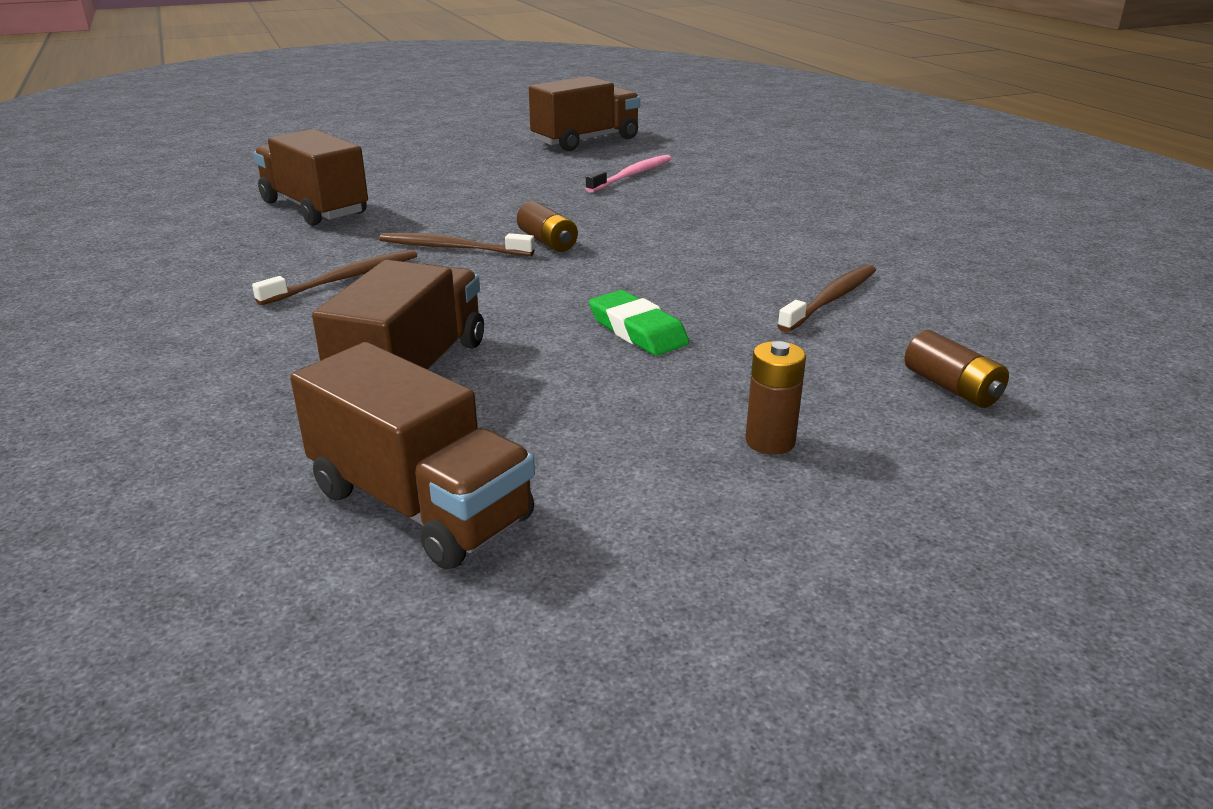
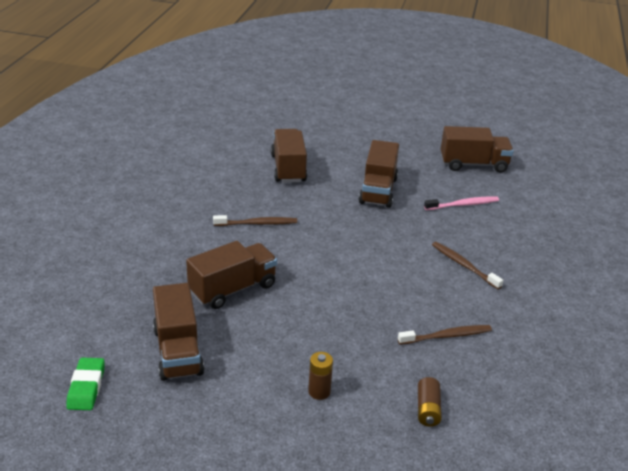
camera: 35 degrees right, 5 degrees up
brown toothbrush [379,233,535,256] -> brown toothbrush moved to [432,242,503,289]
brown battery [517,201,578,252] -> none
green eraser [589,290,689,356] -> green eraser moved to [66,358,105,410]
none -> brown truck [359,140,399,208]

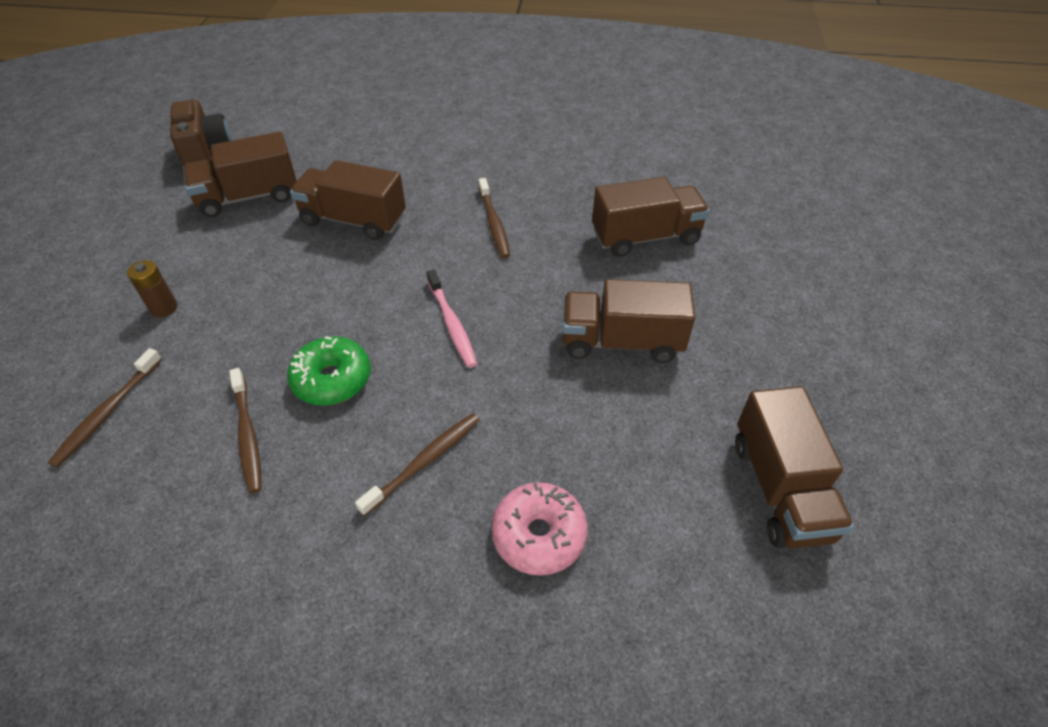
camera: 85 degrees right, 15 degrees up
green eraser [66,358,105,410] -> brown camera [170,99,232,167]
brown truck [186,241,277,309] -> brown truck turned 150 degrees clockwise [290,160,406,240]
brown battery [418,377,442,427] -> brown toothbrush [48,348,162,467]
pink toothbrush [424,197,499,210] -> pink toothbrush moved to [426,269,477,368]
none -> green donut [287,336,371,406]
none -> pink donut [491,482,588,576]

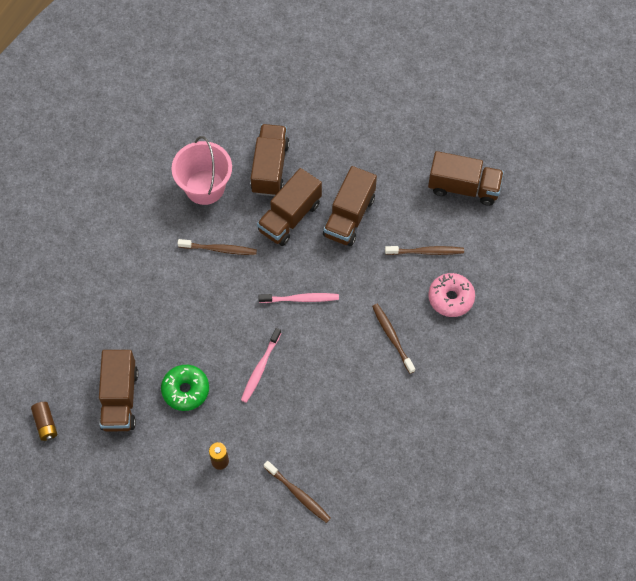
camera: 70 degrees left, 15 degrees up
brown camera [170,99,232,167] -> brown battery [31,402,57,441]
brown toothbrush [229,368,261,494] -> brown toothbrush moved to [385,246,464,255]
green donut [287,336,371,406] -> green donut moved to [161,365,209,411]
brown truck [290,160,406,240] -> brown truck moved to [257,168,322,246]
none -> pink bucket [171,136,232,205]
none -> pink toothbrush [241,328,281,403]

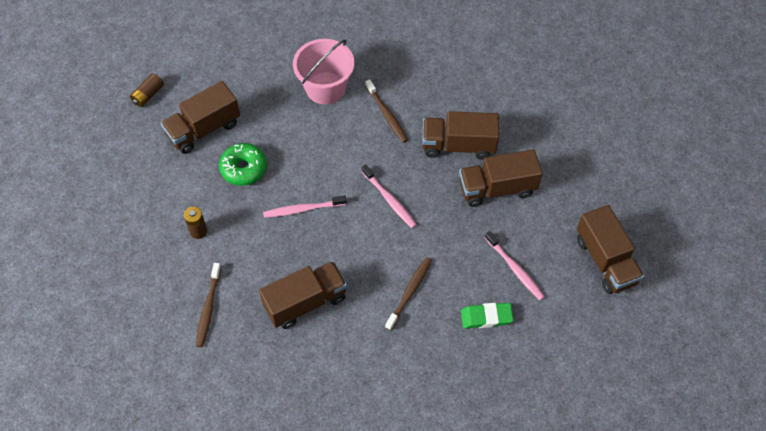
camera: 55 degrees right, 5 degrees down
pink bucket [171,136,232,205] -> pink bucket moved to [293,39,354,104]
brown truck [250,124,290,196] -> brown truck moved to [259,261,347,329]
brown toothbrush [385,246,464,255] -> pink toothbrush [485,231,545,300]
pink donut [428,273,475,317] -> green eraser [461,303,513,328]

